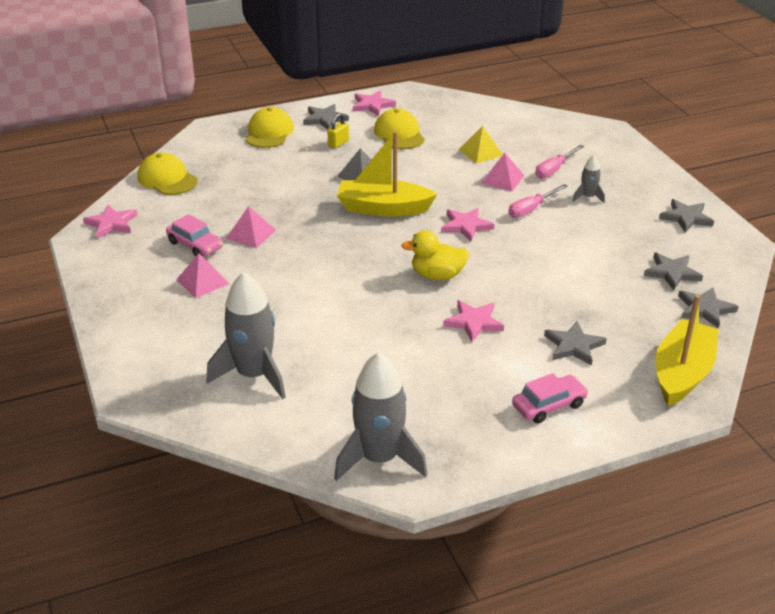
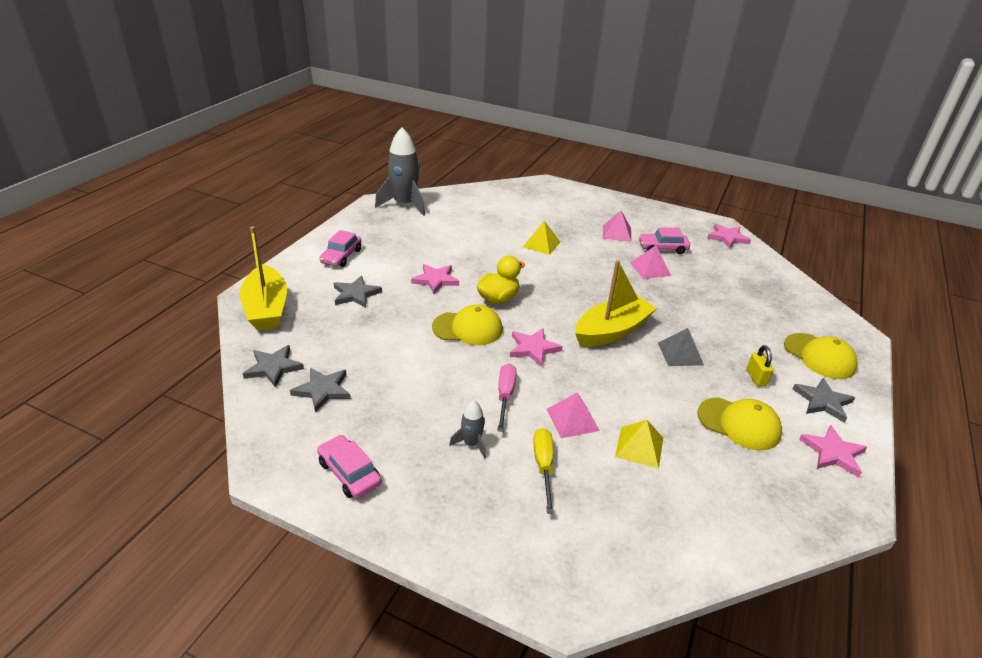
camera: 135 degrees right, 0 degrees up
yellow cap [138,152,197,195] -> yellow cap moved to [432,304,503,345]
grey rocket [207,272,286,399] -> none
pink screwdriver [535,145,584,178] -> yellow screwdriver [533,428,554,514]
grey star [659,199,714,232] -> pink car [317,435,382,498]
none -> yellow pyramid [523,221,560,255]

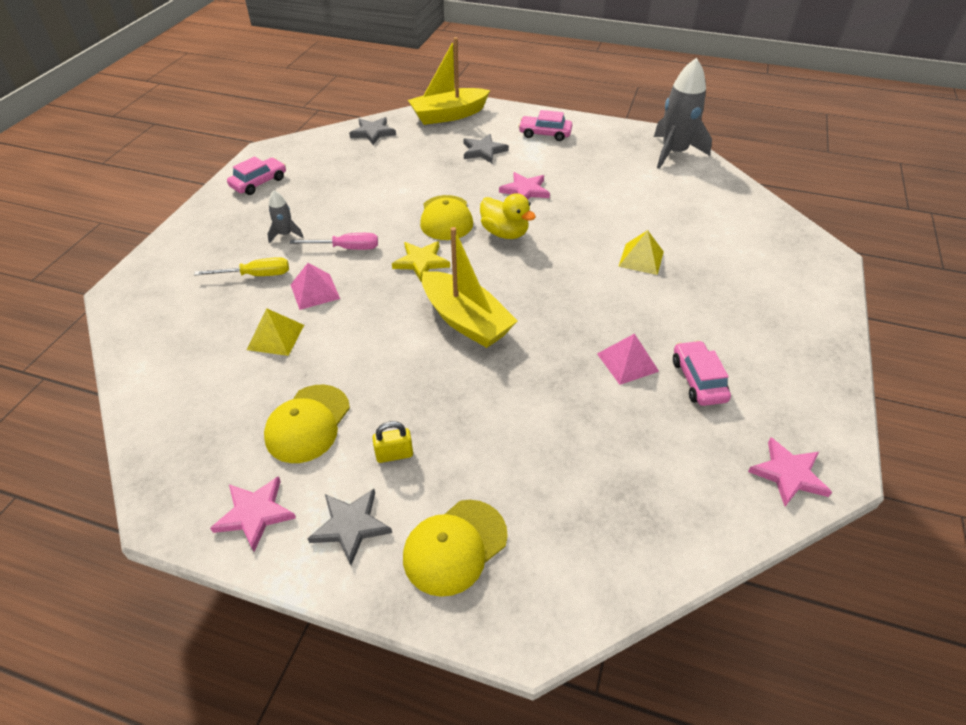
camera: 85 degrees right, 10 degrees up
grey star [290,368,351,413] -> none
pink star [510,328,563,367] -> yellow star [392,241,450,281]
pink pyramid [603,211,631,242] -> none
grey pyramid [658,328,704,366] -> none

